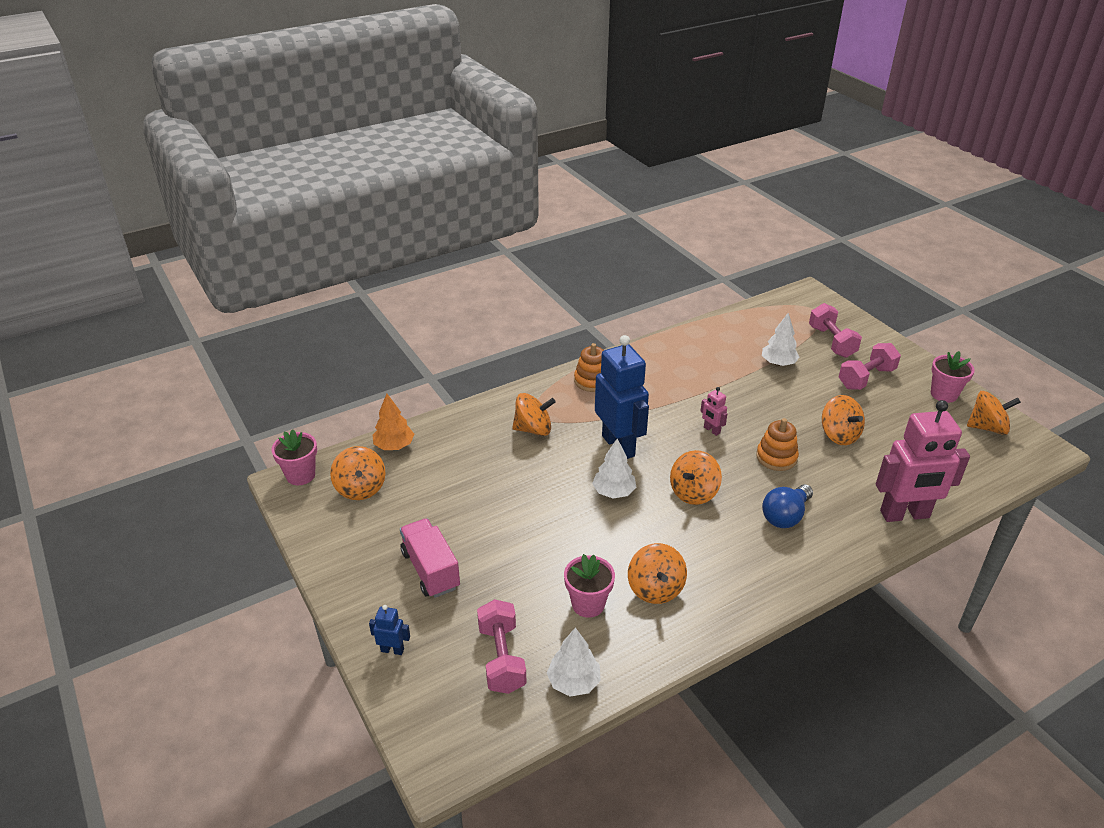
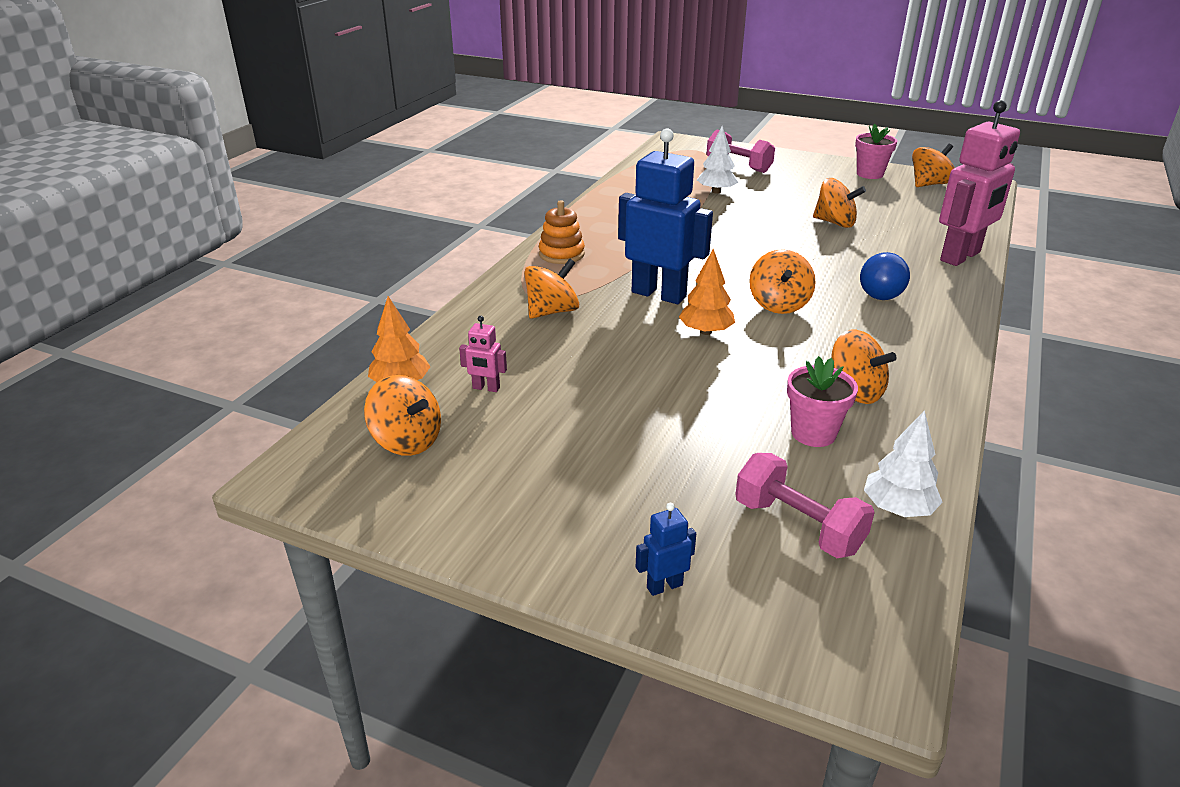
camera: 35 degrees left, 5 degrees down
pink flower pot [272,429,317,485] -> none
pink truck [400,518,460,598] -> none
white tree [592,439,636,498] -> orange tree [679,249,735,335]
pink robot [700,387,727,436] -> pink robot moved to [459,316,507,392]
orange stacking toy [756,418,799,471] -> none
pink dumbbell [839,343,901,390] -> none

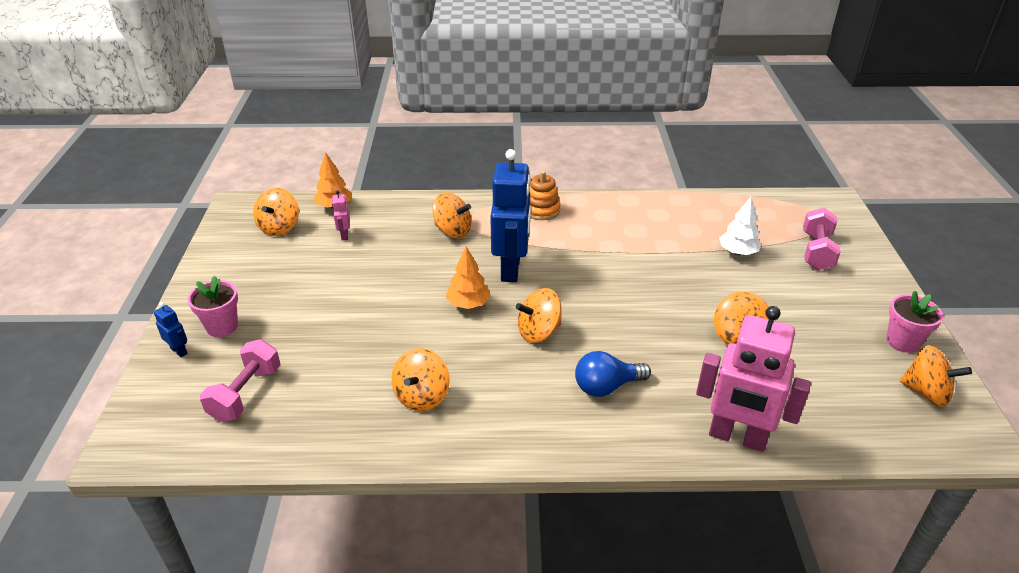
camera: 65 degrees right, 5 degrees up
pink flower pot [787,356,858,447] -> pink flower pot moved to [188,276,238,337]
white tree [864,410,943,517] -> none

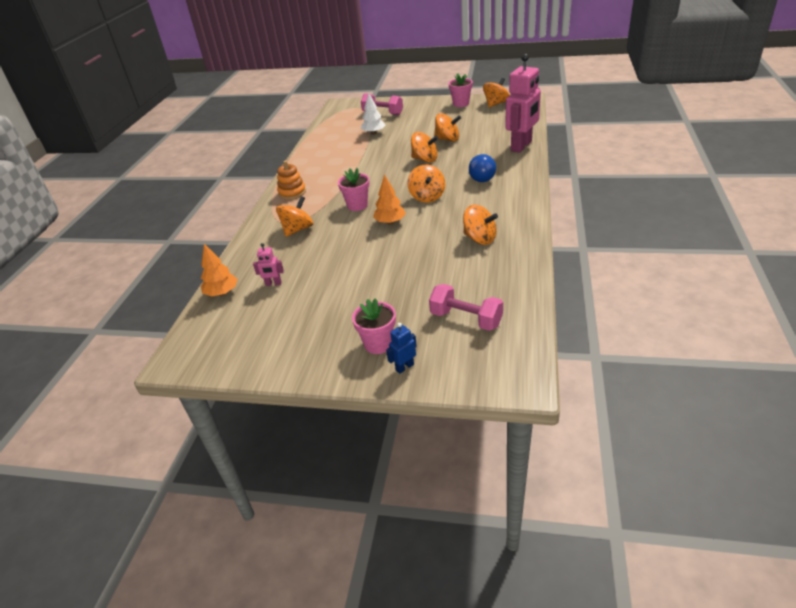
camera: 75 degrees left, 0 degrees up
orange spinning top [253,188,299,236] -> orange spinning top moved to [411,132,438,163]
blue robot [490,149,531,282] -> pink flower pot [338,168,370,211]

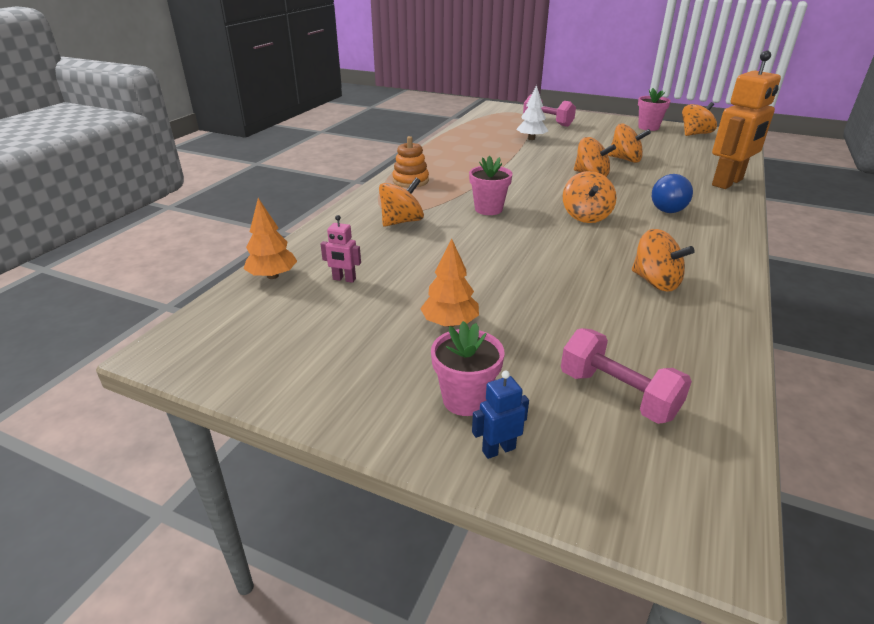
camera: 10 degrees right, 5 degrees down
orange tree [373,174,406,224] -> orange tree moved to [420,238,479,327]
pink robot [505,54,541,153] -> orange robot [712,50,781,189]

